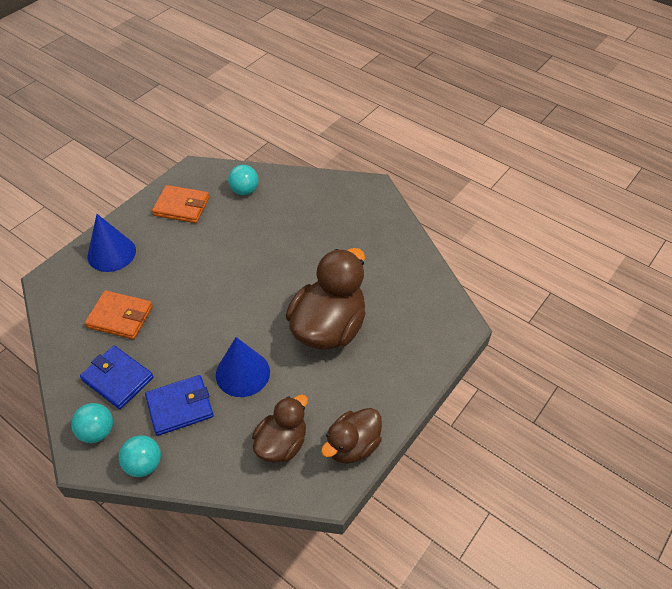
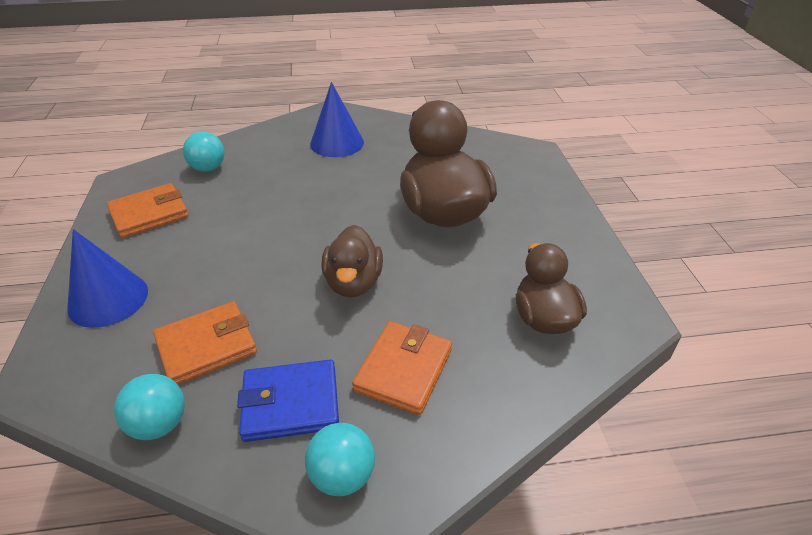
camera: 45 degrees left, 10 degrees down
turquoise ball [119,435,161,477] -> turquoise ball moved to [114,374,185,440]
blue wallet [145,375,214,436] -> orange wallet [352,321,452,415]
blue cone [216,337,270,397] -> blue cone moved to [310,82,364,157]
brown duck [321,408,382,464] -> brown duck moved to [321,225,383,297]

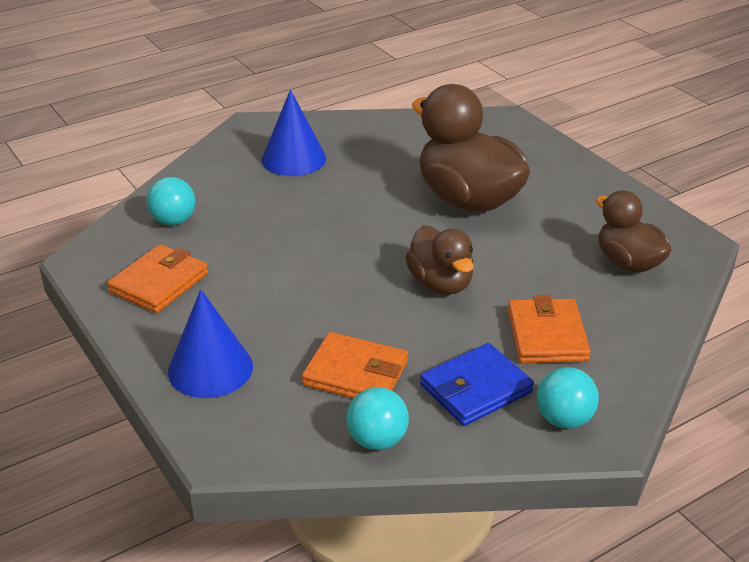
camera: 25 degrees left, 5 degrees down
orange wallet [153,301,257,385] -> orange wallet turned 75 degrees clockwise [302,332,408,399]

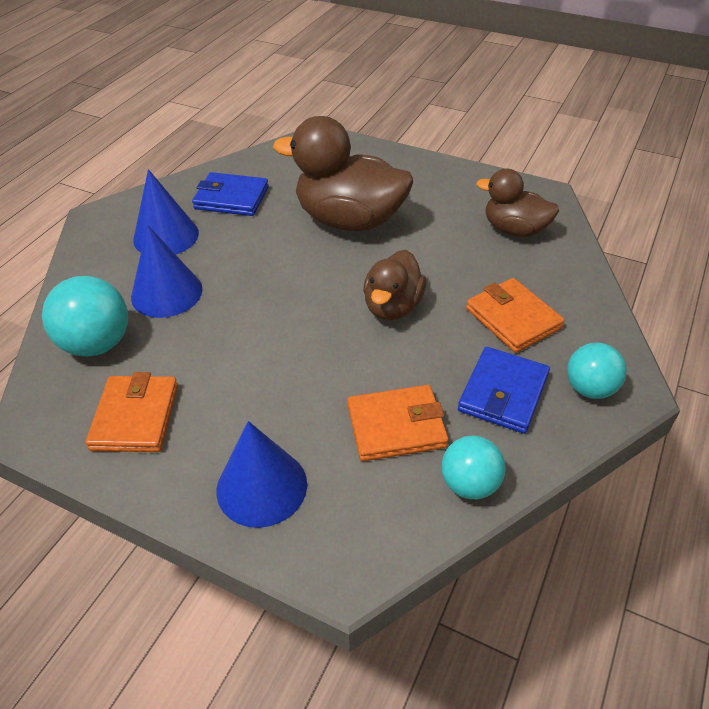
camera: 30 degrees left, 10 degrees up
turquoise ball [147,177,196,225] -> turquoise ball [42,276,128,357], size x1.52
brown duck [405,225,474,295] -> brown duck turned 75 degrees clockwise [363,250,427,320]
none -> blue cone [131,225,203,318]
none -> blue wallet [192,172,269,216]

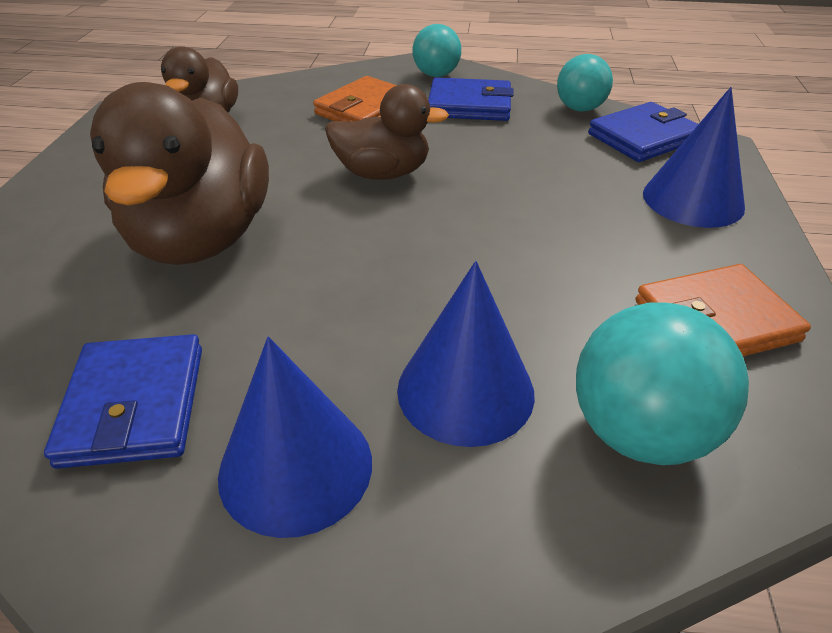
camera: 110 degrees left, 5 degrees down
orange wallet [348,385,449,461] -> none
none -> blue wallet [588,102,698,162]

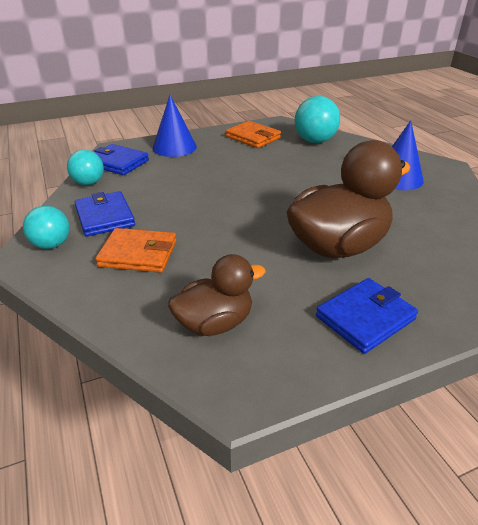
camera: 120 degrees left, 5 degrees down
blue wallet [44,334,202,469] -> blue wallet moved to [316,278,418,354]
brown duck [325,84,449,180] -> none
blue cone [397,261,535,447] -> none

